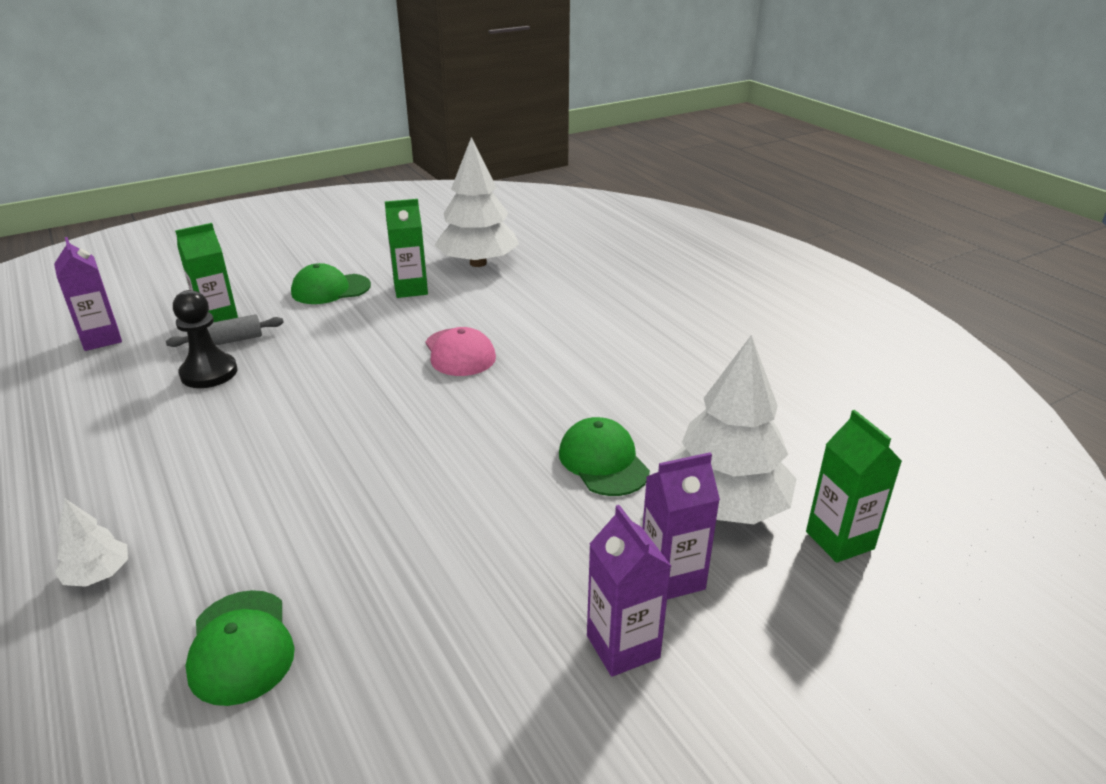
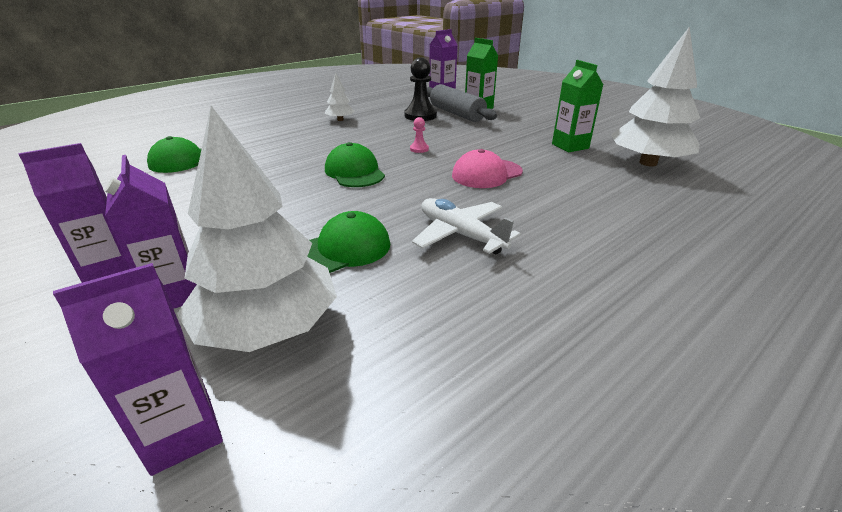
camera: 80 degrees right, 0 degrees up
white tree [54,499,128,587] -> white tree moved to [325,73,355,121]
grey rolling pin [166,314,284,347] -> grey rolling pin [427,84,497,122], size x1.59
green cap [291,263,371,304] -> green cap moved to [325,142,385,187]
green carton [806,410,902,563] -> purple carton [53,263,223,476]
none -> pink pawn [410,117,429,153]
none -> white plane [412,198,521,254]

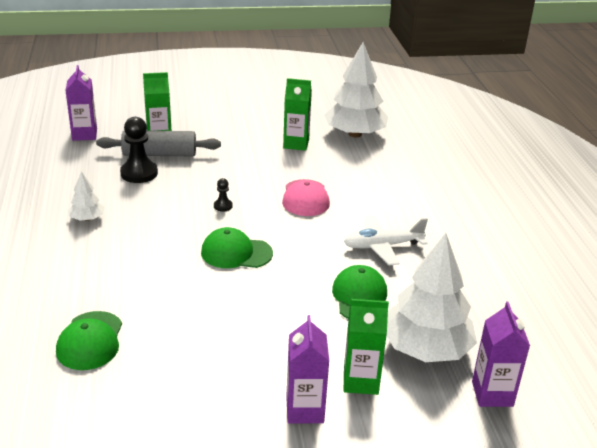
camera: 60 degrees left, 0 degrees up
purple carton [105,155,197,309] -> green carton [344,299,389,395]
pink pawn [410,117,429,153] -> black pawn [214,178,233,212]

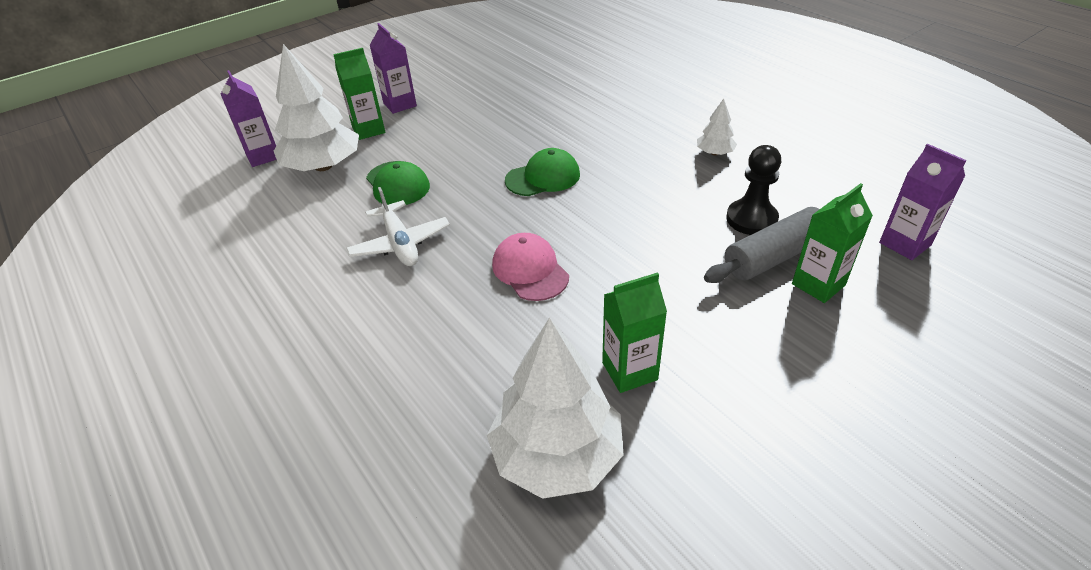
camera: 155 degrees right, 10 degrees up
green cap [56,311,122,370] -> none
black pawn [214,178,233,212] -> none
white plane [344,215,428,265] -> white plane turned 105 degrees clockwise [346,187,450,266]

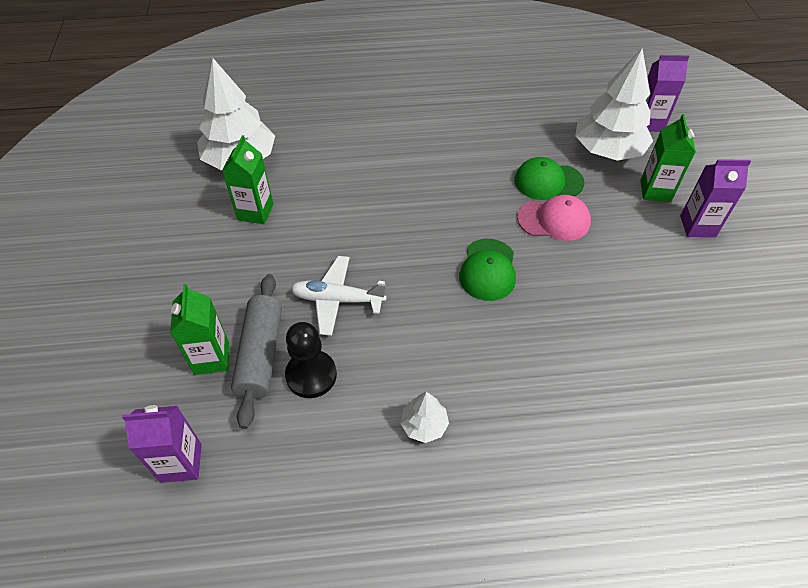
camera: 120 degrees right, 10 degrees up
white plane [346,187,450,266] -> white plane moved to [290,256,387,336]
pink cap [492,233,569,301] -> pink cap moved to [517,195,591,241]

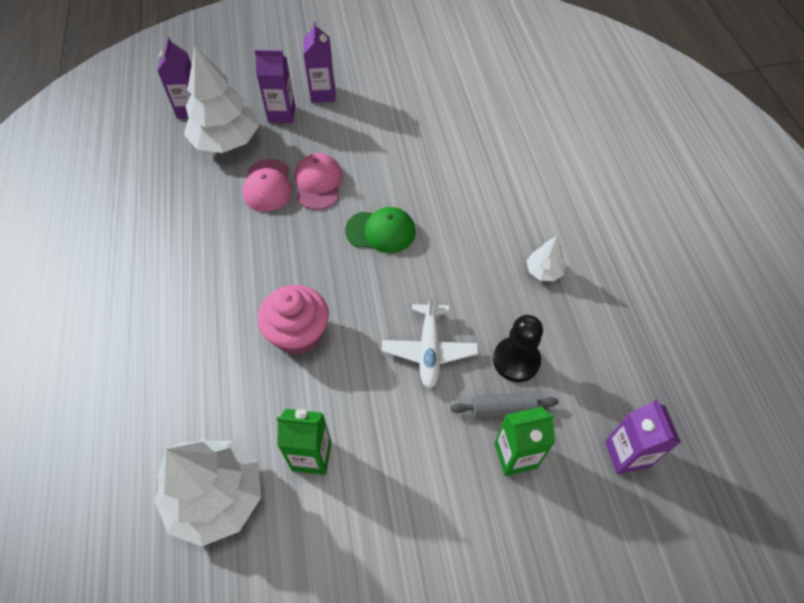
camera: 95 degrees left, 5 degrees up
grey rolling pin [231,274,282,429] -> grey rolling pin [451,392,559,418], size x0.63
green cap [514,157,584,200] -> pink cap [243,159,293,212]
green carton [640,114,696,202] -> purple carton [255,50,296,123]
none -> pink cupcake [258,285,329,355]

